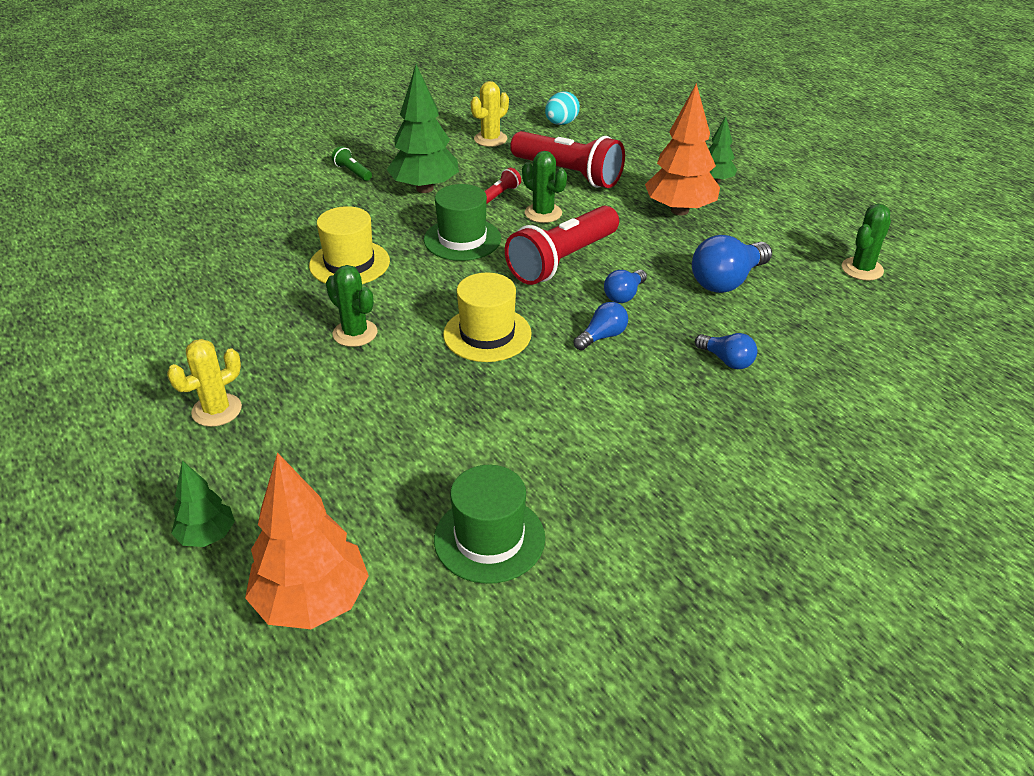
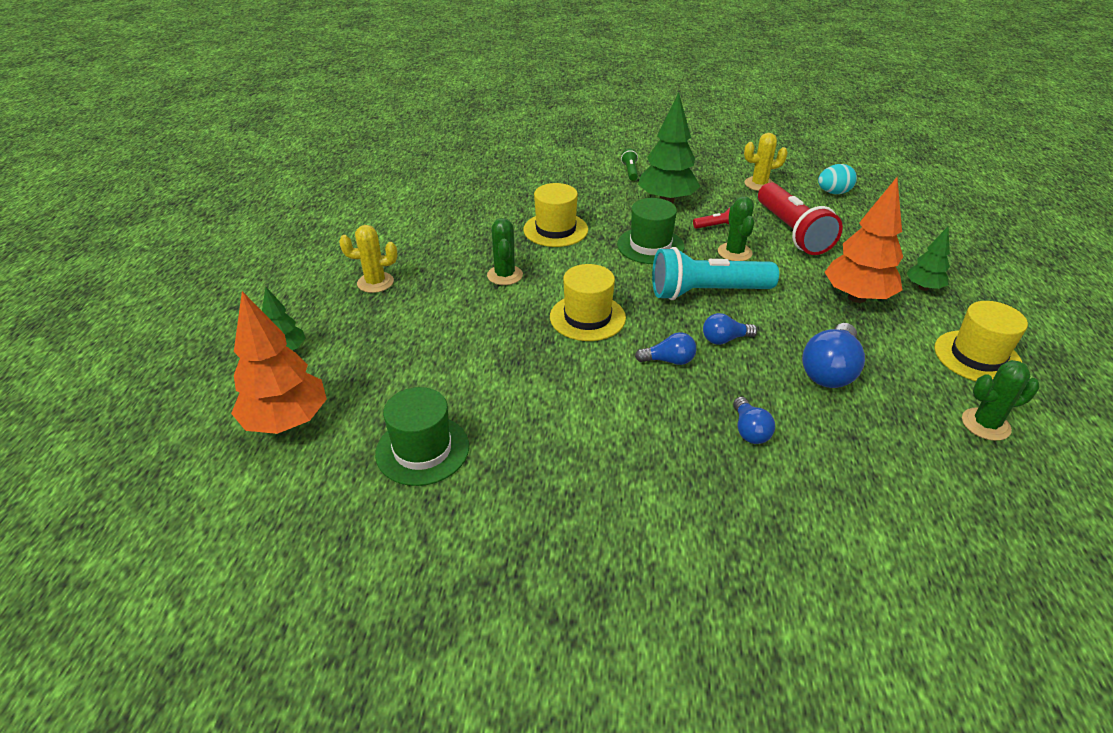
camera: 40 degrees right, 0 degrees up
red flashlight [505,206,619,285] -> turquoise flashlight [652,247,779,300]
blue light bulb [692,235,772,293] -> blue light bulb turned 60 degrees counterclockwise [802,323,865,388]
none -> yellow hat [934,301,1028,381]

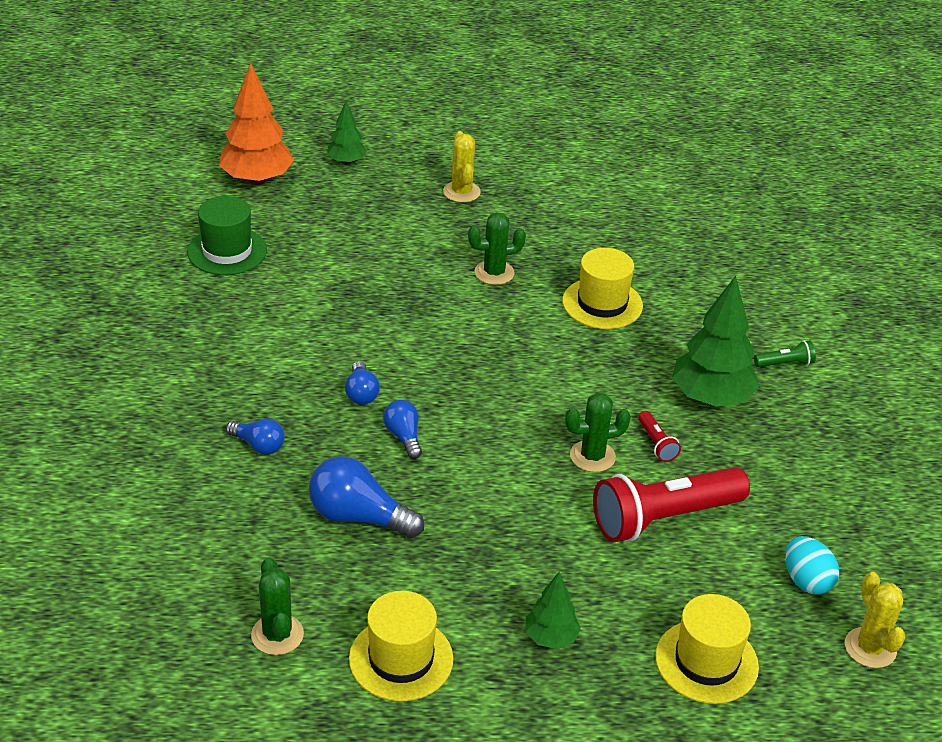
camera: 80 degrees right, 0 degrees up
yellow hat [550,264,626,341] -> yellow hat moved to [655,594,759,704]
green hat [617,198,684,264] -> none
turquoise flashlight [652,247,779,300] -> none
blue light bulb [733,397,775,444] -> blue light bulb turned 135 degrees counterclockwise [226,418,285,455]
yellow cactus [744,133,788,191] -> yellow cactus moved to [845,572,905,668]
orange tree [824,177,903,303] -> none

